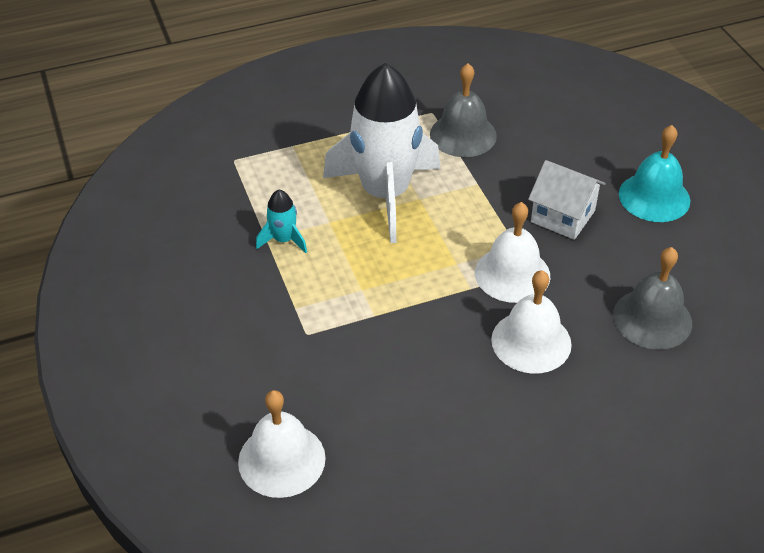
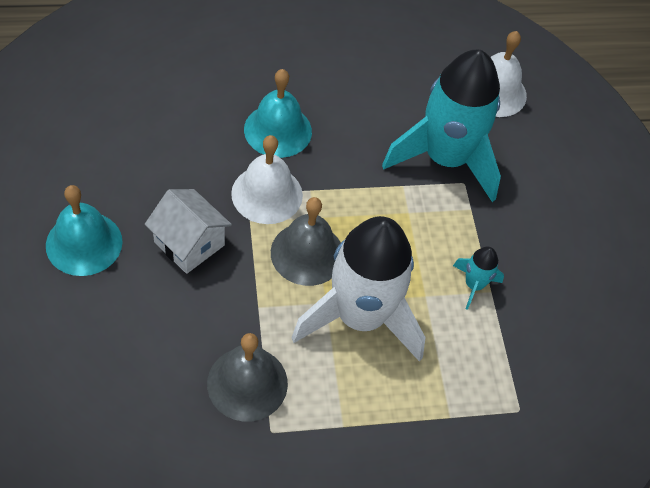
camera: 175 degrees left, 10 degrees up
white bell [491,270,572,374] -> turquoise bell [244,69,312,158]
grey bell [613,247,692,350] -> grey bell moved to [271,197,341,286]
none -> turquoise rocket [382,50,501,202]

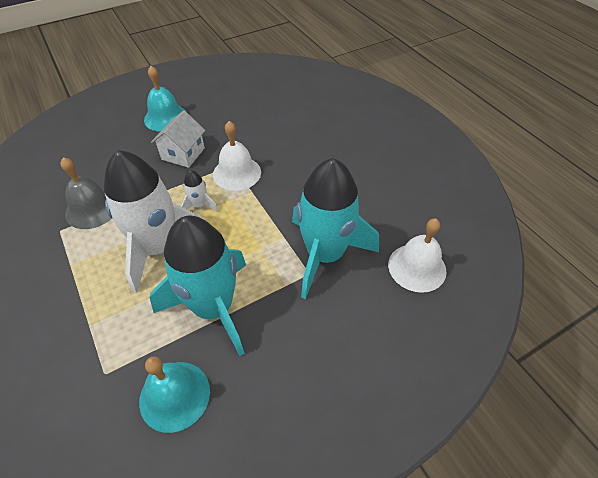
camera: 75 degrees right, 5 degrees down
turquoise bell [244,69,312,158] -> turquoise bell moved to [139,356,210,433]
grey bell [271,197,341,286] -> white rocket [181,170,218,212]
turquoise rocket [453,247,504,310] -> turquoise rocket [150,216,246,356], size x2.42

